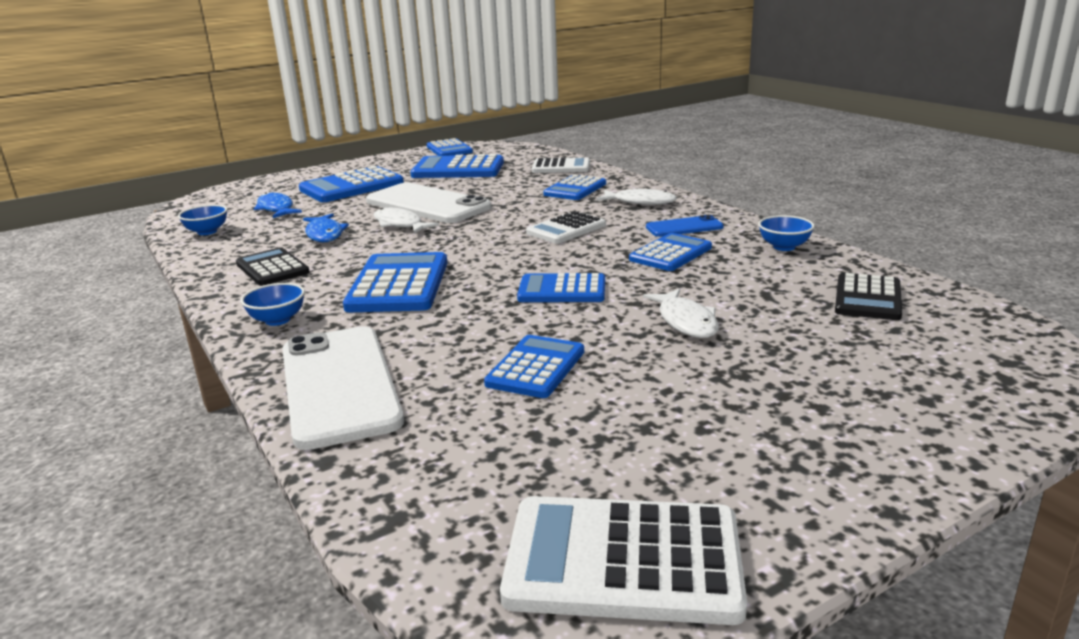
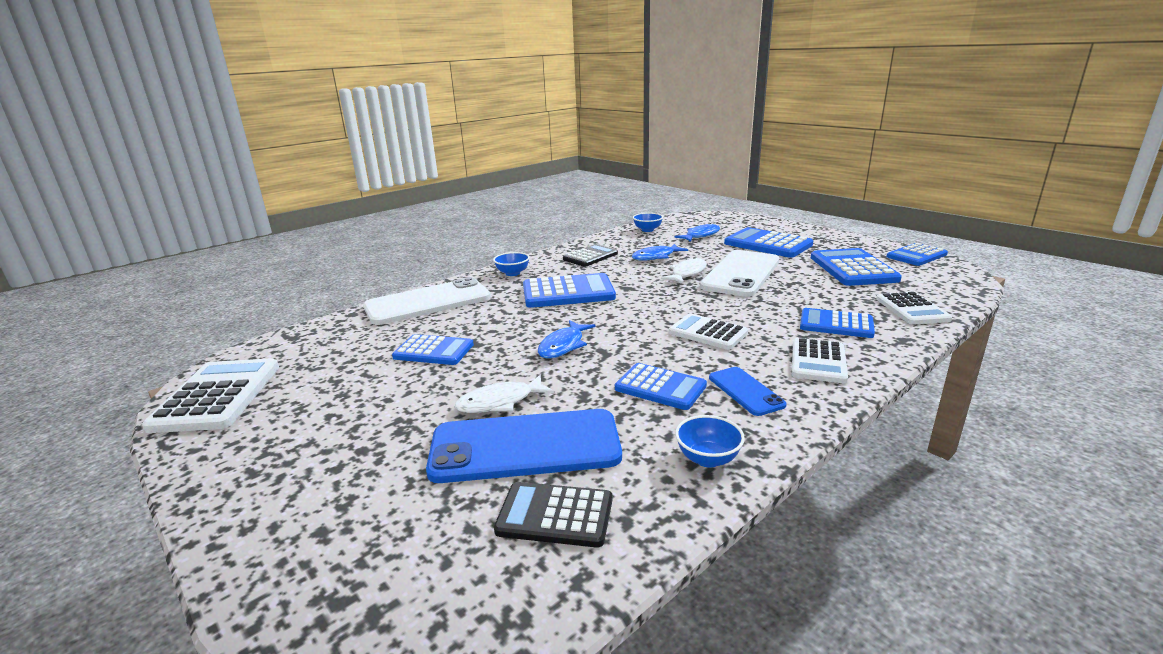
camera: 80 degrees right, 0 degrees up
blue calculator [517,273,605,302] -> blue fish [538,320,595,359]
white fish [596,189,677,205] -> white calculator [792,338,848,383]
none -> blue phone [426,409,622,483]

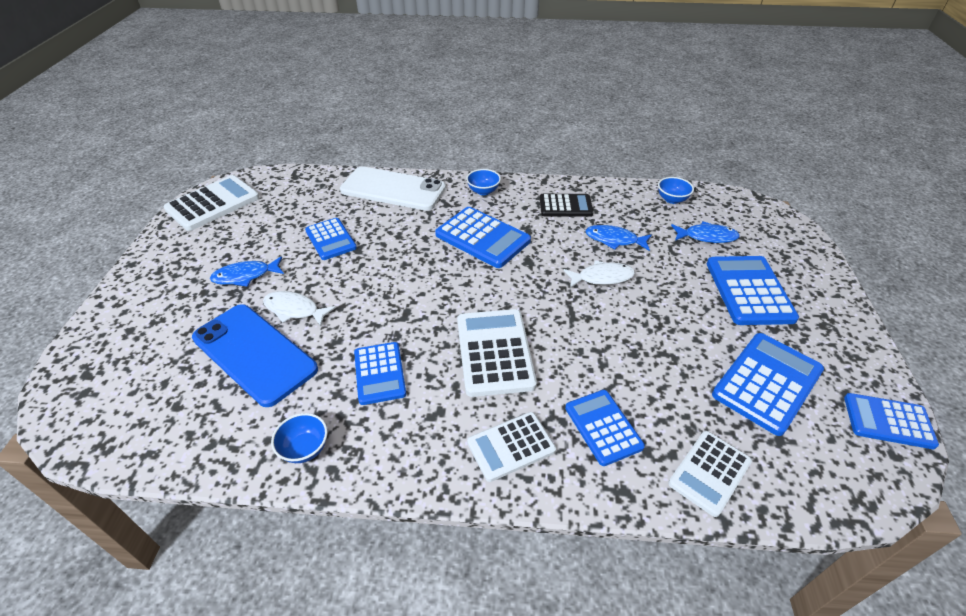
camera: 45 degrees right, 20 degrees up
black calculator [494,482,612,548] -> none
blue fish [538,320,595,359] -> blue fish moved to [210,256,284,287]
white calculator [669,314,748,350] -> white calculator [457,309,537,397], size x1.53
white phone [700,250,779,297] -> none
blue phone [709,367,787,416] -> none

